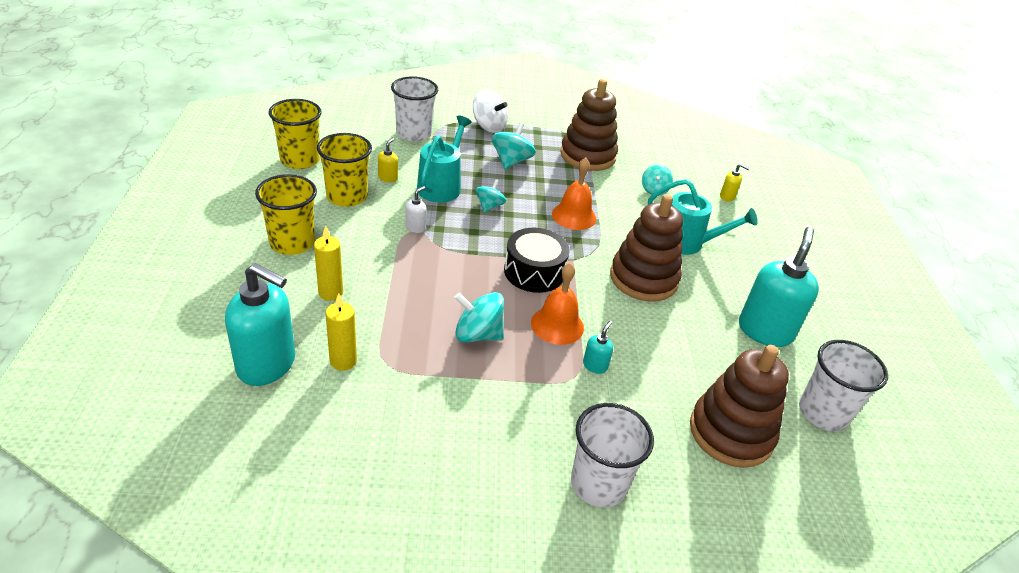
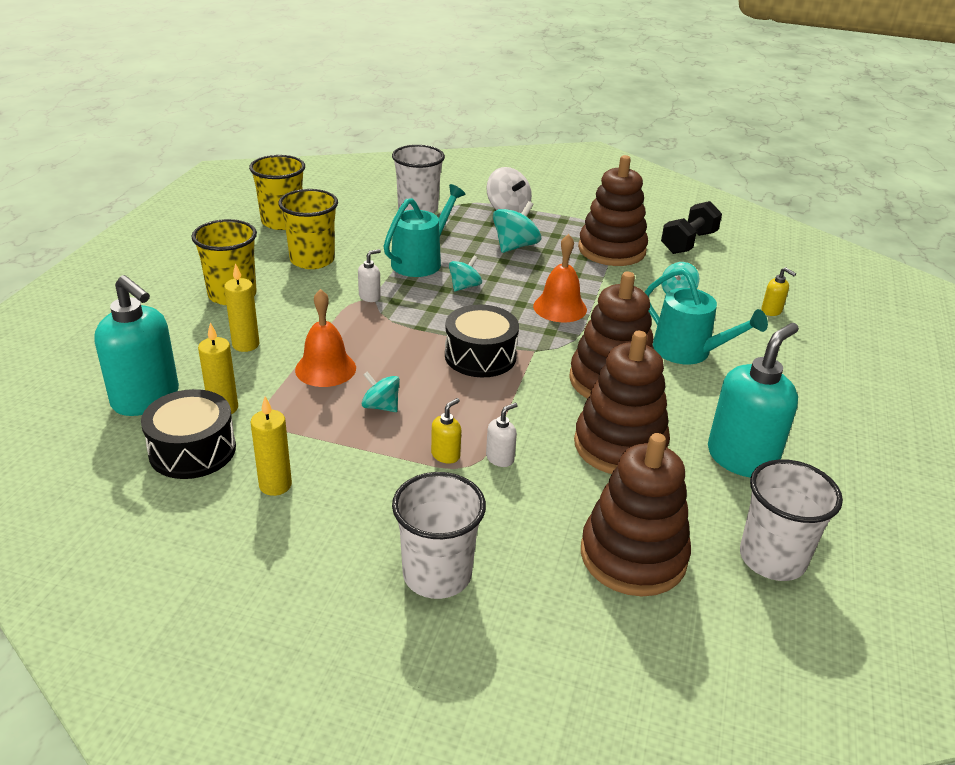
camera: 20 degrees right, 5 degrees down
yellow soap dispenser [378,138,398,182] -> yellow soap dispenser moved to [431,398,461,464]
turquoise spinning top [454,292,504,342] -> turquoise spinning top [362,372,400,412], size x0.65
orange bell [531,263,584,345] -> orange bell moved to [295,289,356,387]
turquoise soap dispenser [583,321,613,374] -> white soap dispenser [486,403,518,467]
none -> black drum [141,389,236,479]
none -> yellow candle [250,396,292,496]
none -> brown stacking toy [574,331,670,474]
none -> black dumbbell [661,201,722,254]

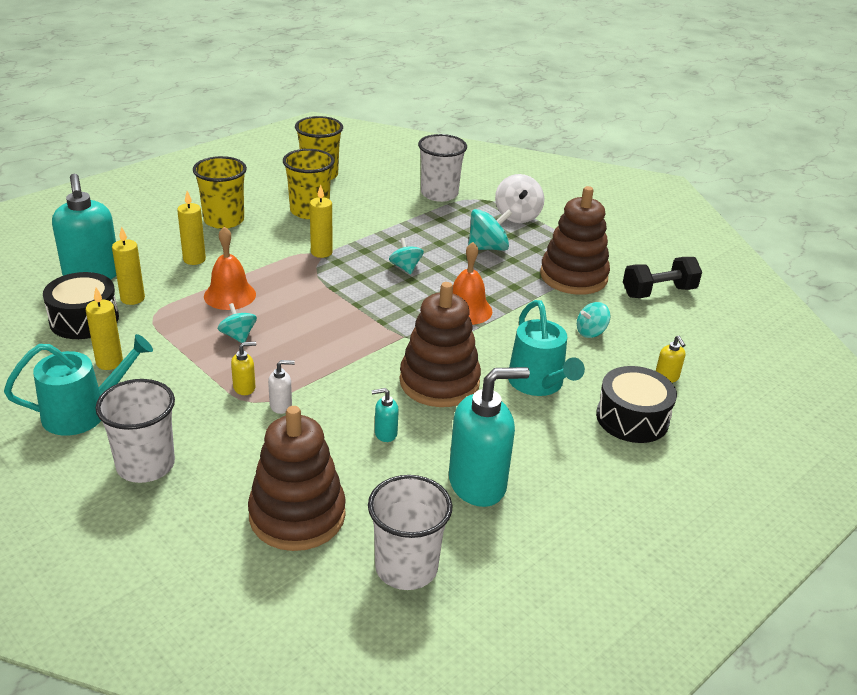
camera: 30 degrees right, 0 degrees up
white soap dispenser [358,249,381,302] -> yellow candle [310,185,333,258]
turquoise watering can [383,184,466,277] -> turquoise watering can moved to [4,334,153,436]
black drum [445,305,519,377] -> black drum moved to [596,366,677,443]
turquoise spinning top [449,256,482,291] -> turquoise spinning top turned 90 degrees counterclockwise [389,238,424,274]
brown stacking toy [574,331,670,474] -> turquoise soap dispenser [372,388,399,442]

